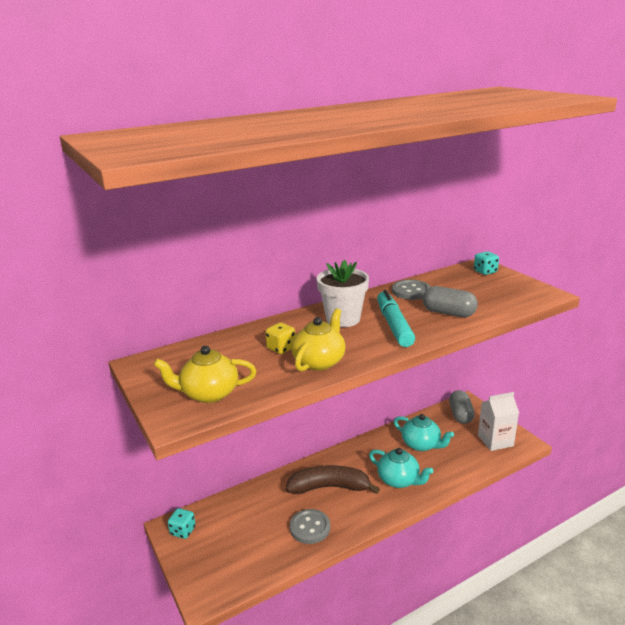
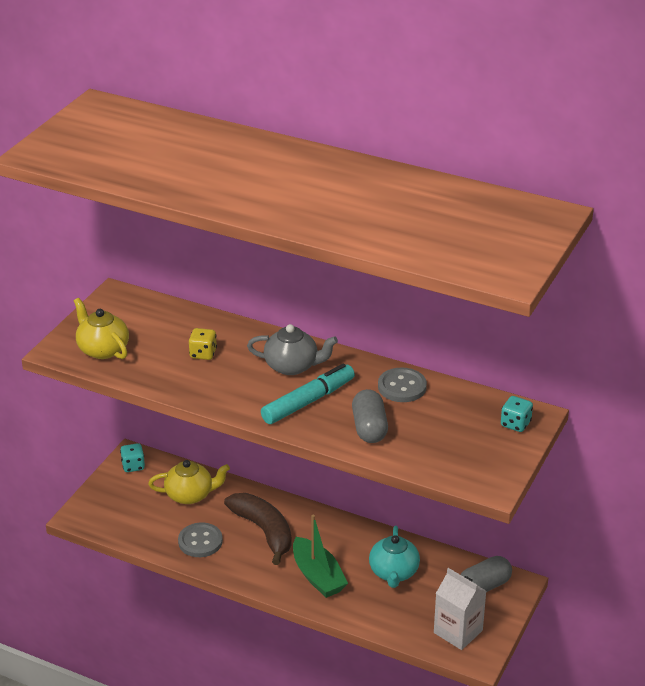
camera: 55 degrees right, 10 degrees up
yellow teapot [292,308,346,372] -> yellow teapot moved to [148,460,230,504]
white flower pot [317,260,369,327] -> grey teapot [247,324,338,375]
turquoise teapot [369,448,433,488] -> green boat [293,514,348,598]

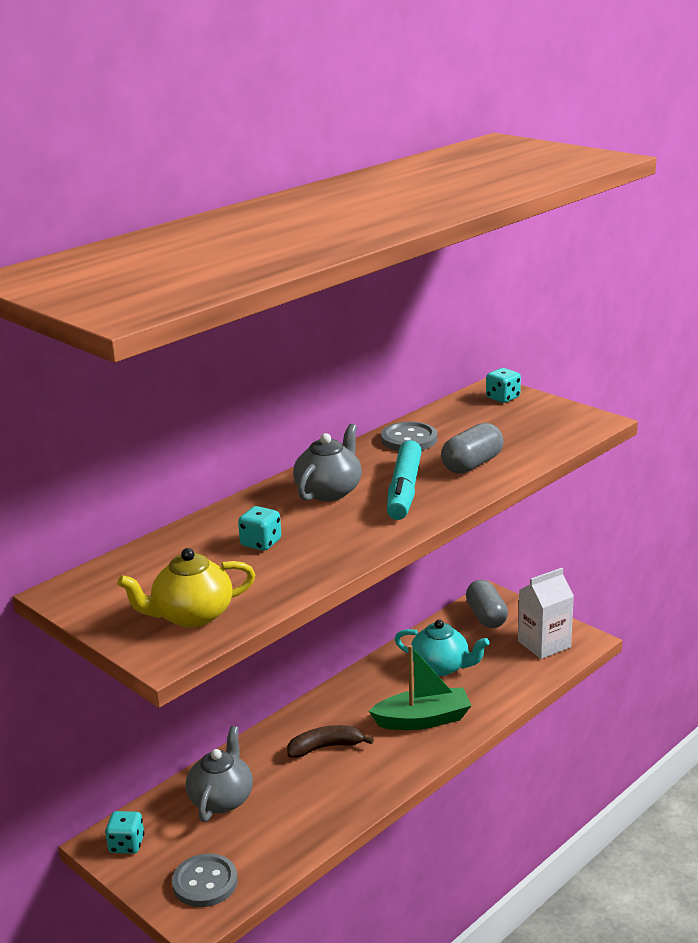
camera: 70 degrees left, 10 degrees down
yellow teapot [148,460,230,504] -> grey teapot [186,726,253,822]
grey button [178,523,223,557] -> grey button moved to [172,853,237,907]
yellow dice [189,328,217,360] -> turquoise dice [238,506,281,551]
brown banana [224,493,292,565] -> brown banana [287,725,374,758], size x0.63
turquoise marker [261,363,355,424] -> turquoise marker turned 150 degrees counterclockwise [387,440,422,520]
grey capsule [352,389,388,443] -> grey capsule turned 60 degrees counterclockwise [441,423,504,474]

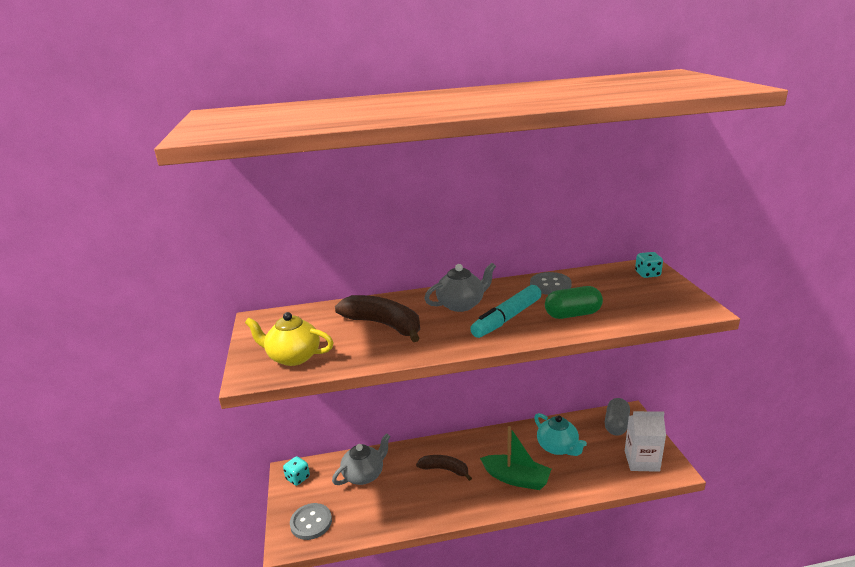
camera: 35 degrees right, 0 degrees up
turquoise dice [238,506,281,551] -> brown banana [335,295,420,342]
grey capsule [441,423,504,474] -> green capsule [545,286,603,319]

